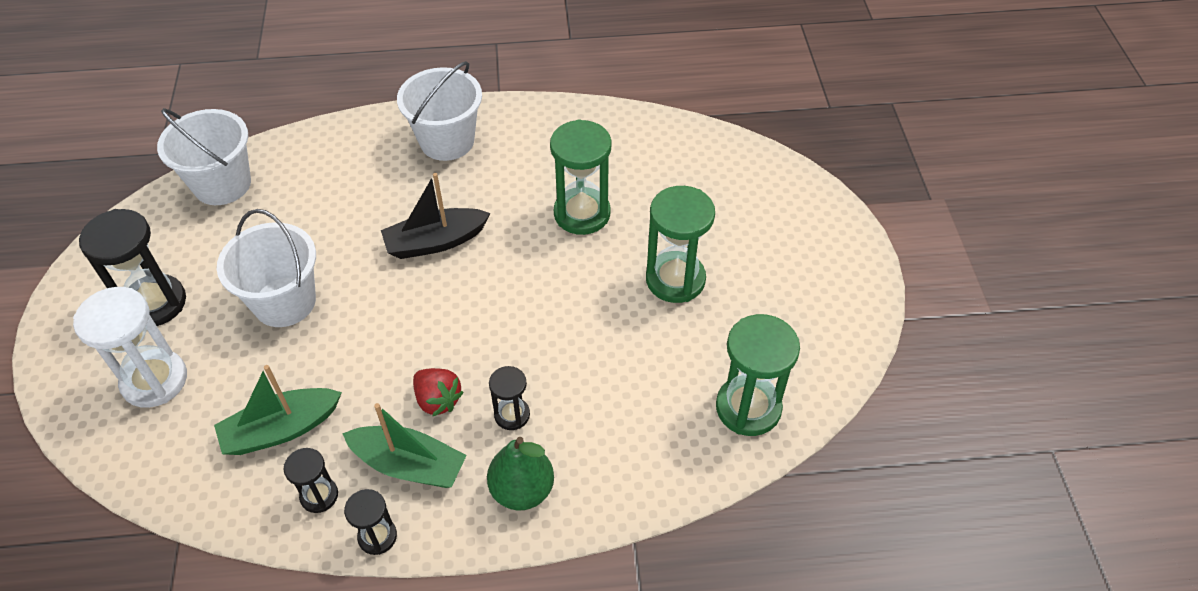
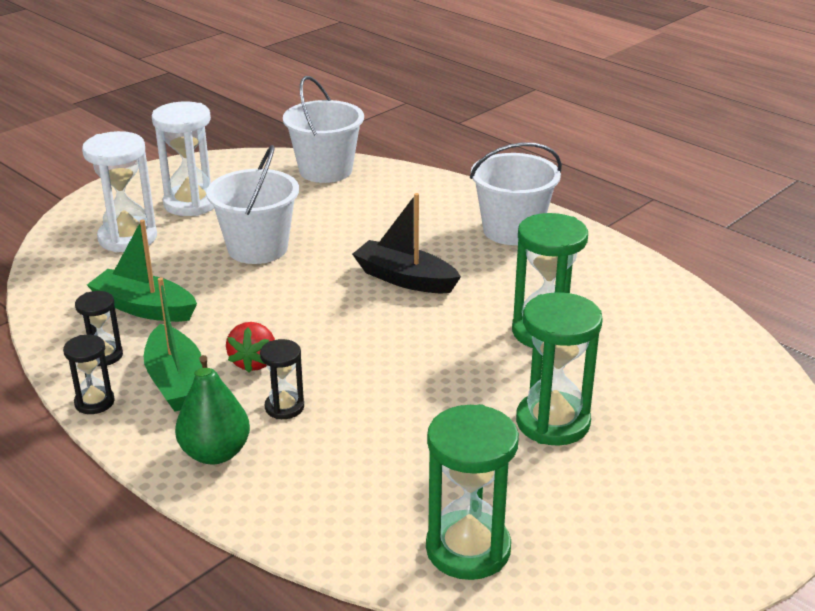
camera: 50 degrees right, 20 degrees down
black hourglass [79,209,186,326] -> white hourglass [152,102,214,216]

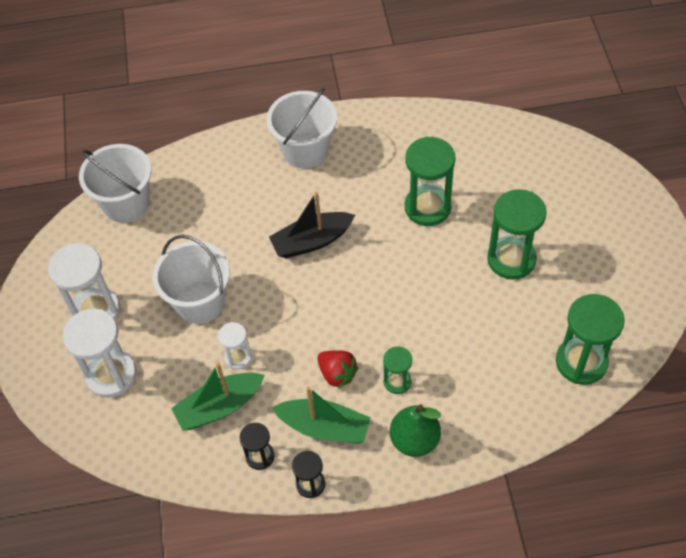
camera: 50 degrees left, 25 degrees up
black hourglass [260,339,304,419] -> green hourglass [383,346,412,394]
none -> white hourglass [218,322,252,370]

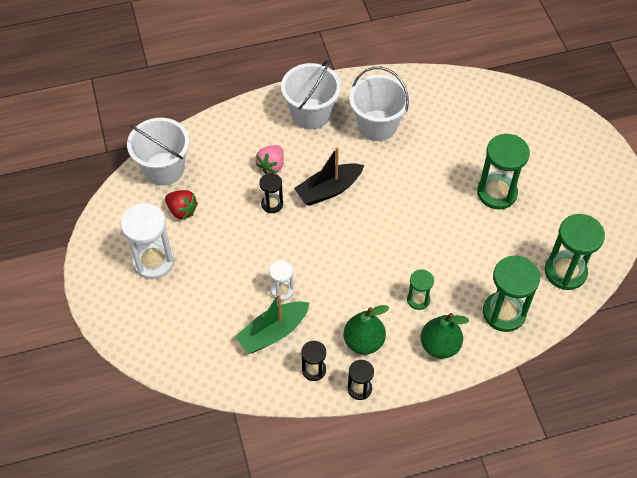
camera: 10 degrees left, 0 degrees up
white hourglass [63,309,137,398] -> none
white bucket [152,235,230,324] -> white bucket moved to [349,67,410,141]
green boat [272,386,371,443] -> green pear [344,305,389,355]
red strawberry [317,350,359,388] -> red strawberry moved to [165,190,198,220]
green hourglass [405,137,456,226] -> green hourglass moved to [483,256,540,332]
none -> pink strawberry [256,145,284,174]
none -> black hourglass [259,173,283,213]

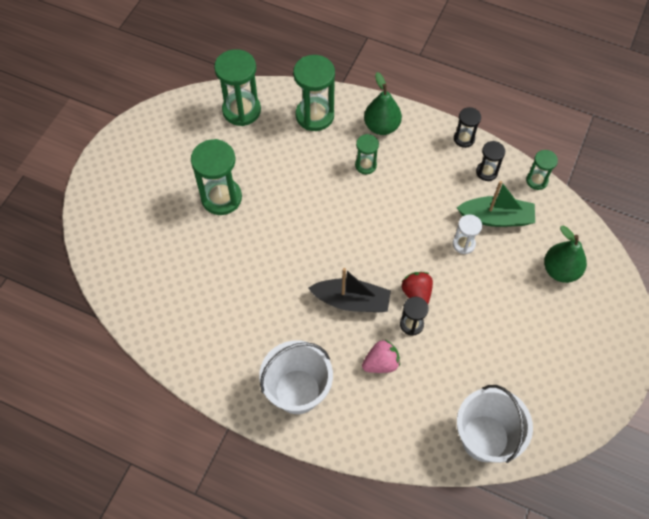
camera: 140 degrees left, 5 degrees up
white hourglass [120,203,175,279] -> none
red strawberry [165,190,198,220] -> red strawberry moved to [402,272,433,304]
green pear [344,305,389,355] -> green pear moved to [544,226,587,283]
white bucket [349,67,410,141] -> none
none -> green hourglass [526,150,558,190]

